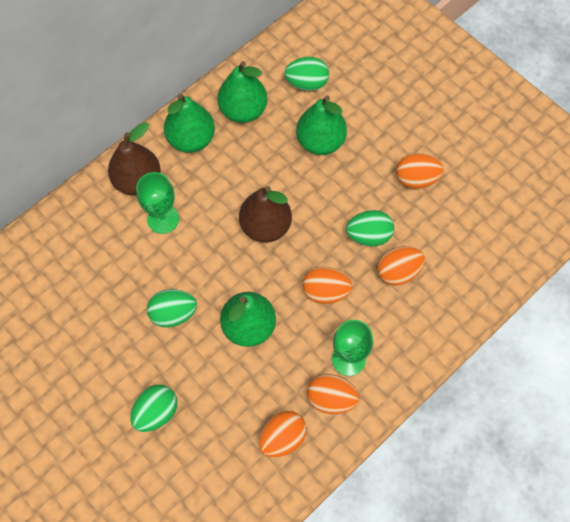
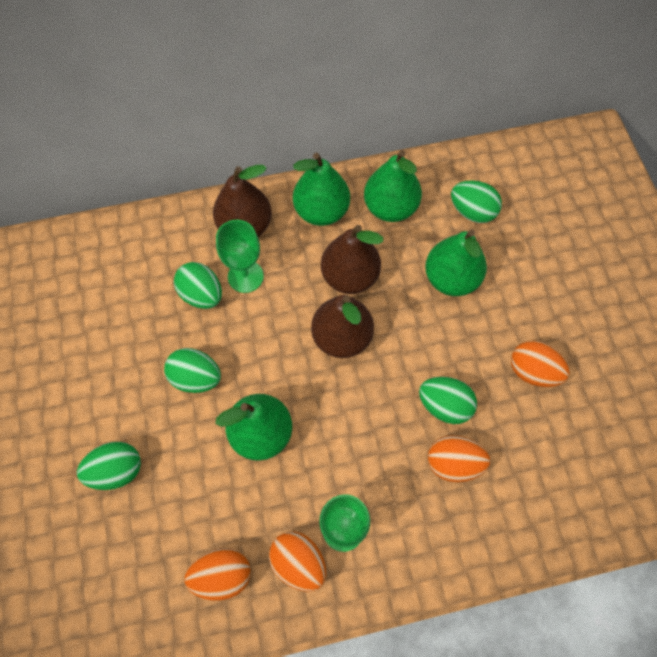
camera: 30 degrees right, 0 degrees up
orange egg [303,267,353,304] -> none
none -> green egg [174,262,222,309]
none -> brown pear [321,225,383,294]

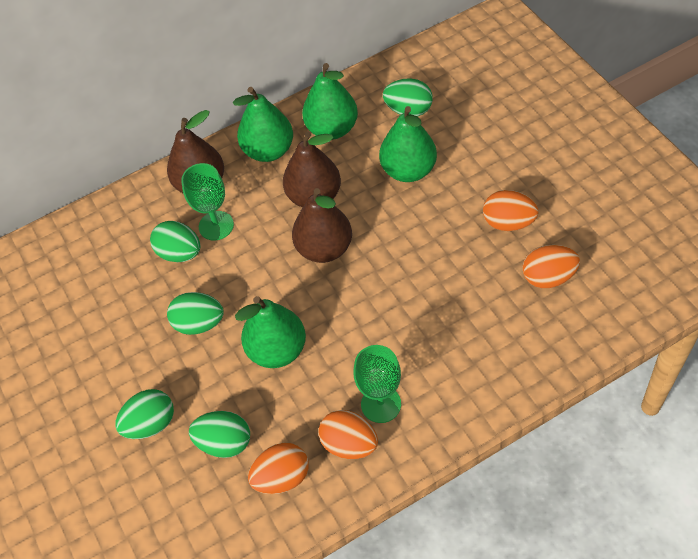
camera: 10 degrees left, 10 degrees down
green egg [419,377,477,424] -> green egg moved to [189,411,250,458]
orange egg [428,435,490,482] -> orange egg moved to [522,245,580,288]

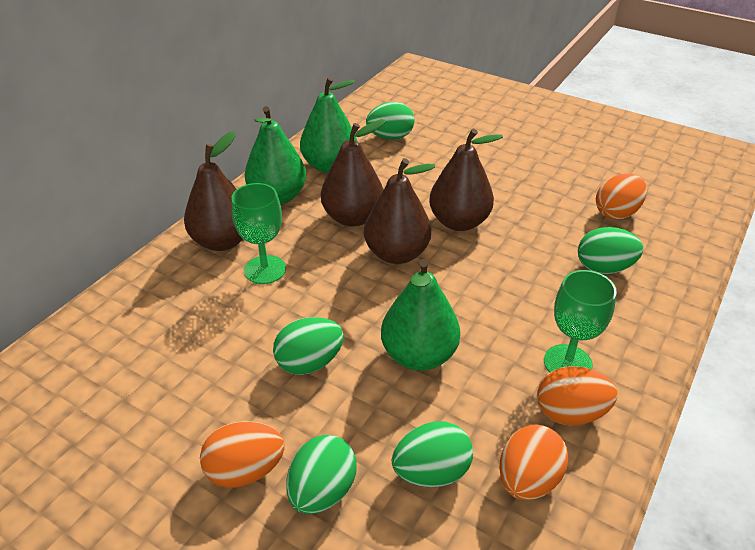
camera: 35 degrees left, 15 degrees down
green egg [150,221,200,262] -> green egg moved to [578,227,643,274]
green pear [379,106,437,182] -> none
orange egg [483,190,539,231] -> orange egg moved to [200,421,285,488]
none -> brown pear [429,129,503,231]

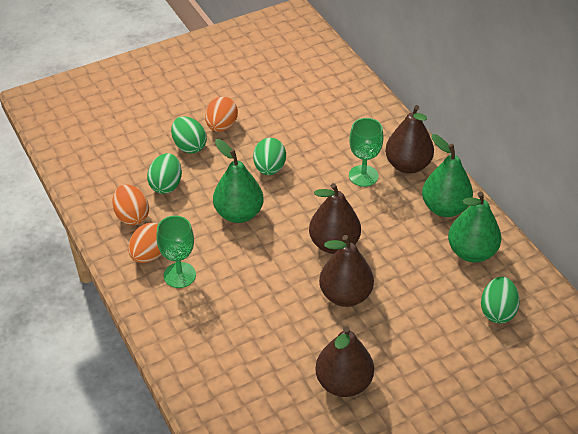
camera: 120 degrees right, 5 degrees up
brown pear [321,119,386,227] -> brown pear moved to [315,326,374,397]
green egg [578,227,643,274] -> none
orange egg [596,173,647,220] -> none

